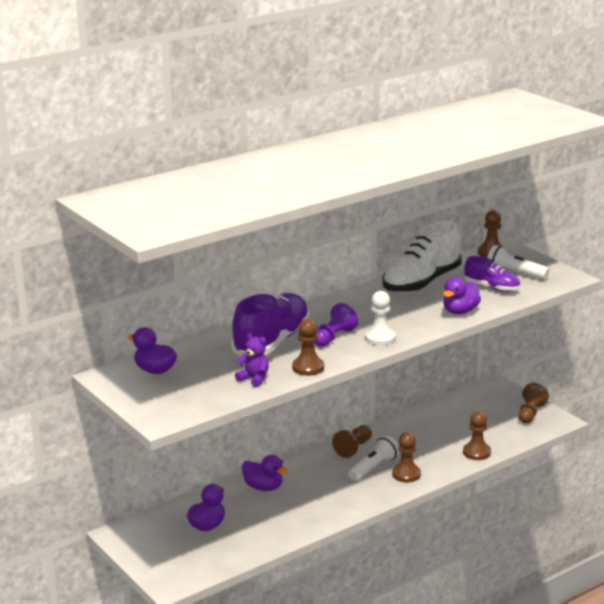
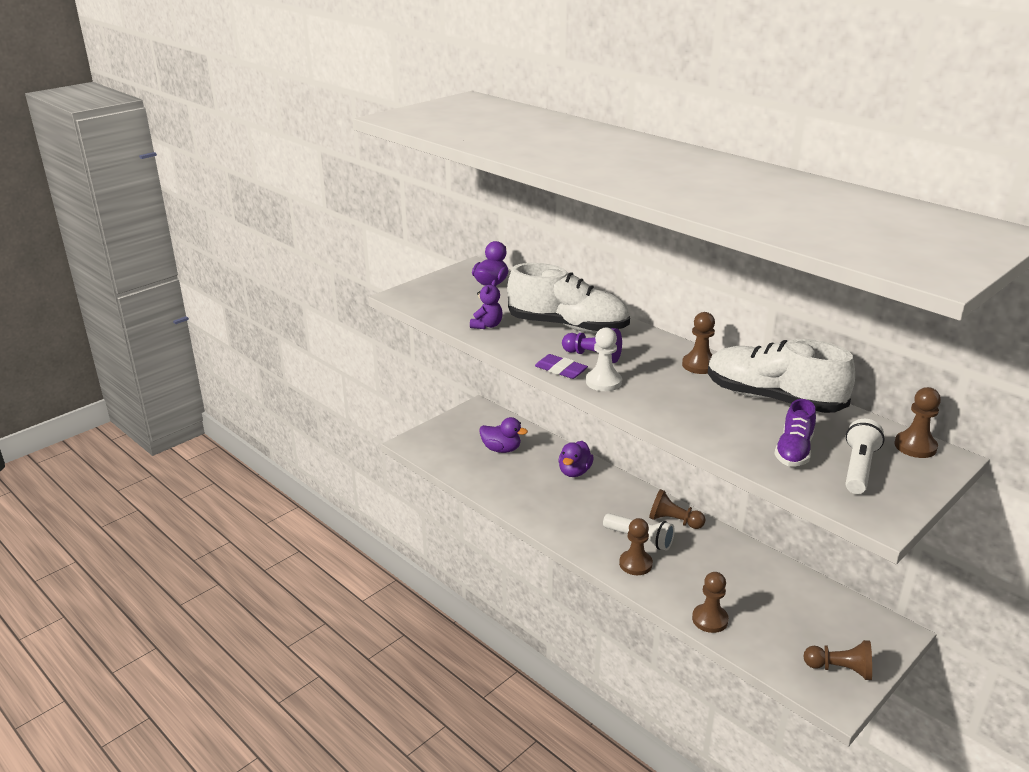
camera: 80 degrees right, 5 degrees up
purple shoe [231,292,310,356] -> white shoe [507,263,630,333]
brown pawn [292,319,324,376] -> brown pawn moved to [682,312,715,374]
purple duck [443,277,481,314] -> none
none -> purple eraser [535,354,588,379]

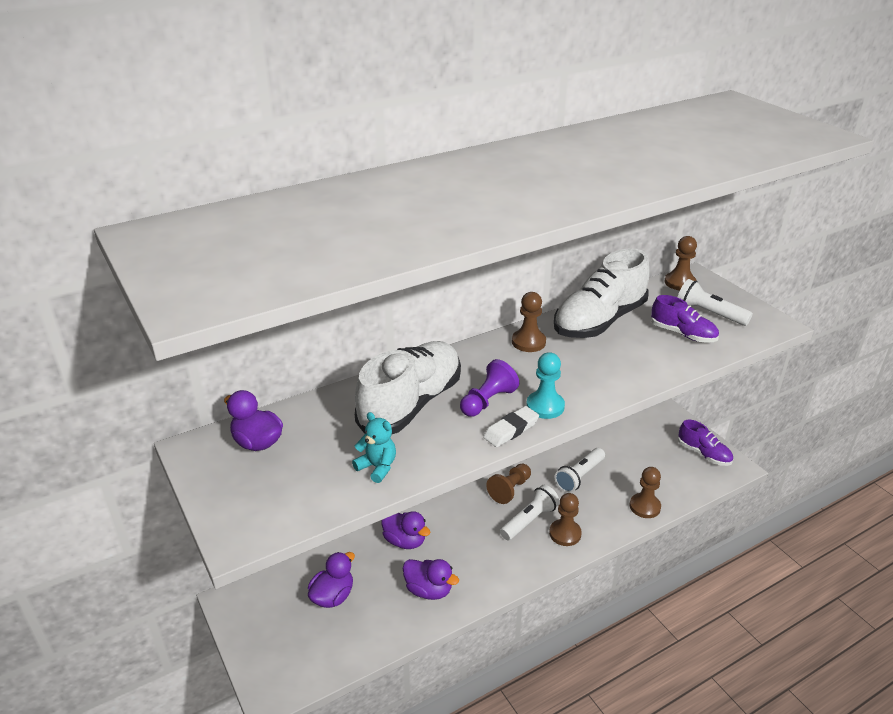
camera: 75 degrees left, 5 degrees up
purple teddy bear [470,280,502,329] -> turquoise teddy bear [352,412,396,483]
purple eraser [535,354,588,379] -> white eraser [483,406,539,447]
white pawn [586,327,622,391] -> turquoise pawn [526,352,565,419]
brown pawn [803,640,872,680] -> purple shoe [678,420,733,466]
none -> purple duck [403,559,459,600]
none -> white flashlight [555,448,605,493]

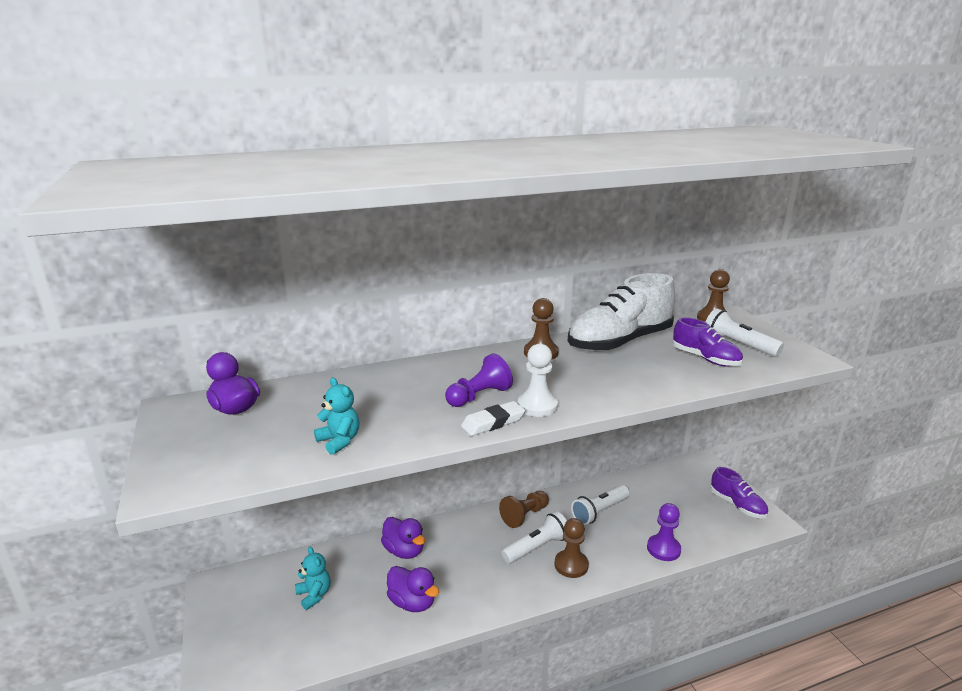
camera: 10 degrees right, 10 degrees down
purple duck [308,552,355,608] -> turquoise teddy bear [295,547,331,610]
white shoe [355,341,461,434] -> none
turquoise pawn [526,352,565,419] -> white pawn [518,344,558,417]
brown pawn [630,467,661,518] -> purple pawn [647,503,681,561]

